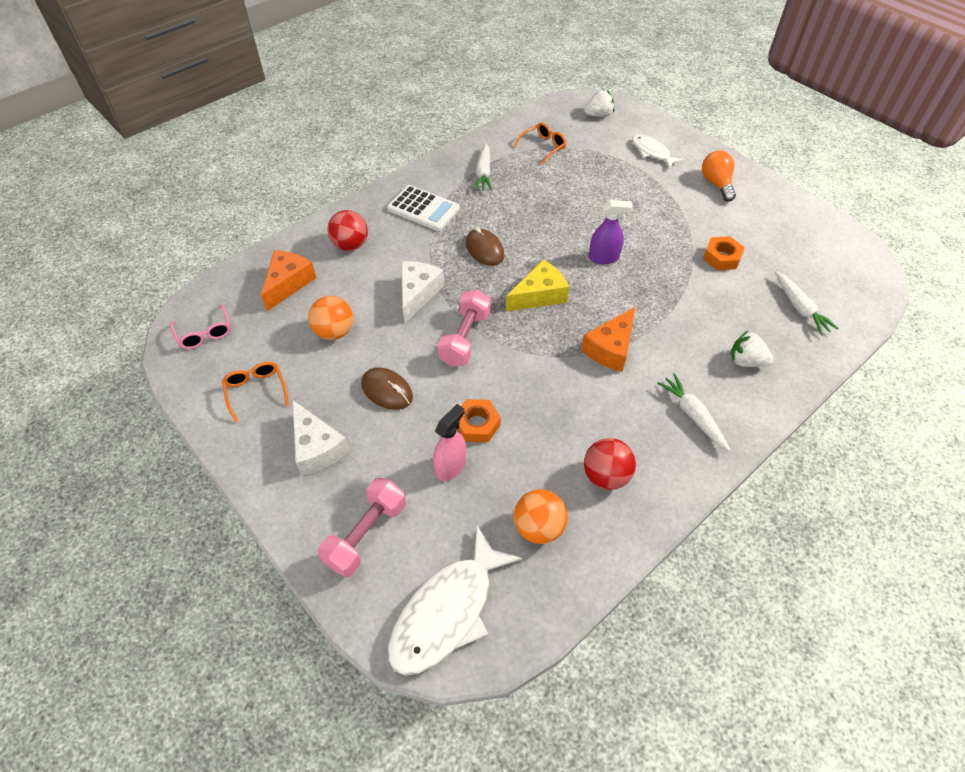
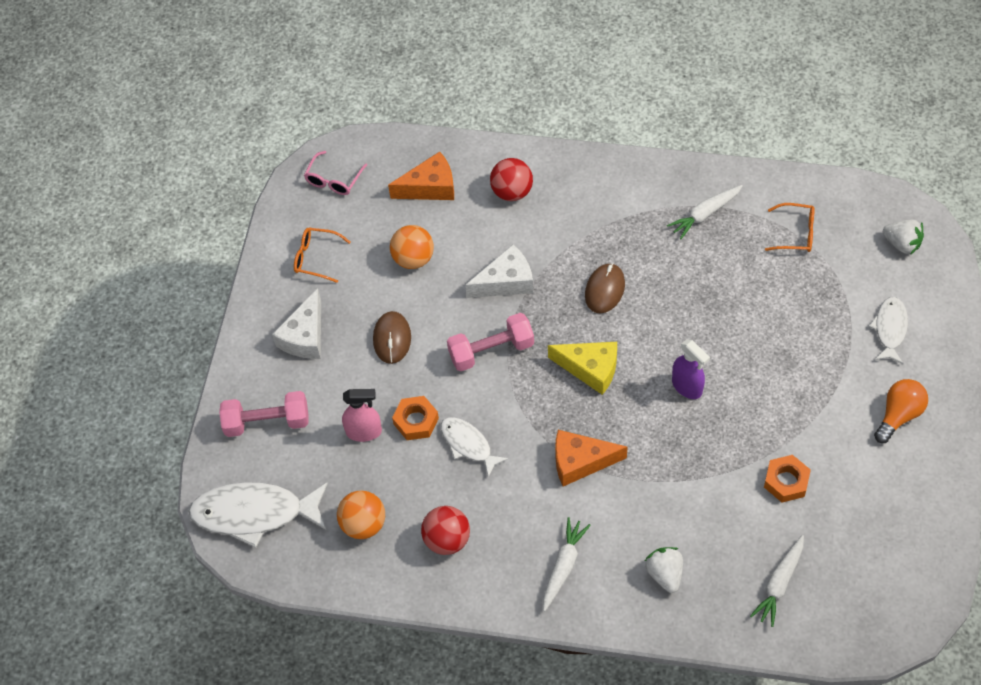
camera: 55 degrees right, 5 degrees up
orange glasses [222,362,289,423] -> orange glasses turned 105 degrees counterclockwise [294,228,351,283]
white calculator [387,185,460,231] -> none
none -> white fish [441,417,508,478]

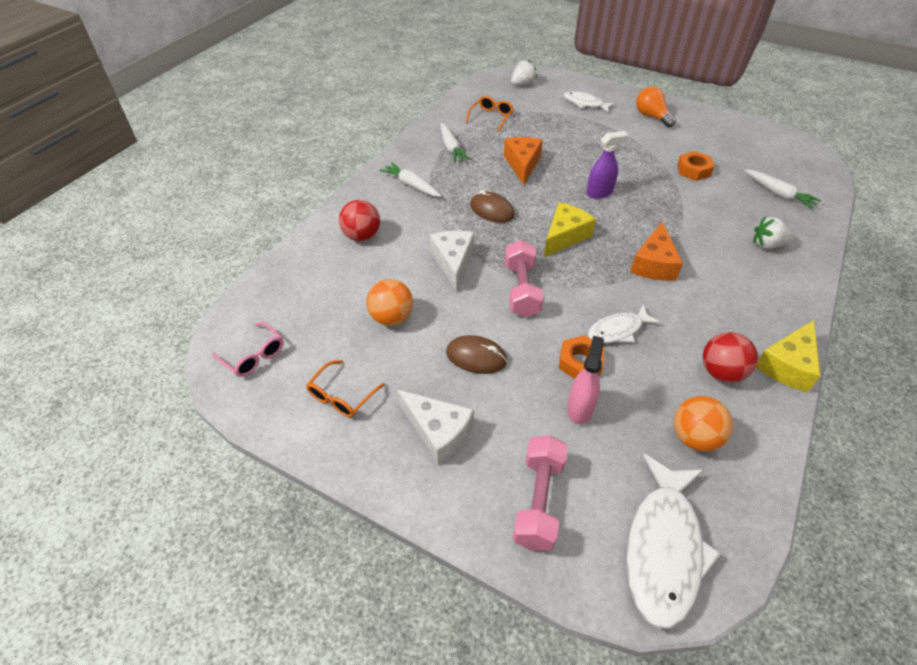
camera: 75 degrees left, 10 degrees down
orange cheese [388,151,454,200] -> orange cheese moved to [504,137,543,185]
white carrot [543,517,591,611] -> white carrot moved to [380,162,442,197]
none -> yellow cheese [756,320,821,392]

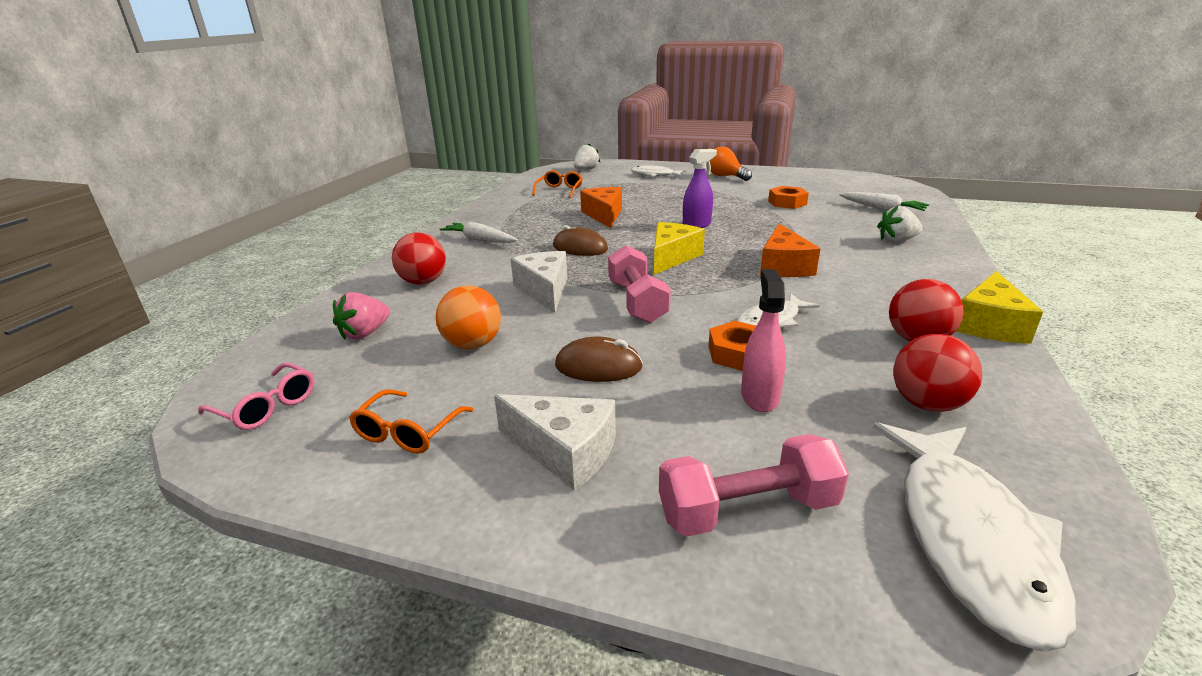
camera: 10 degrees left, 20 degrees down
white carrot [440,123,471,163] -> none
pink dumbbell [513,435,568,551] -> pink dumbbell turned 75 degrees clockwise [659,434,849,537]
orange ball [674,396,733,452] -> red ball [893,334,982,412]
none -> pink strawberry [333,292,390,340]

